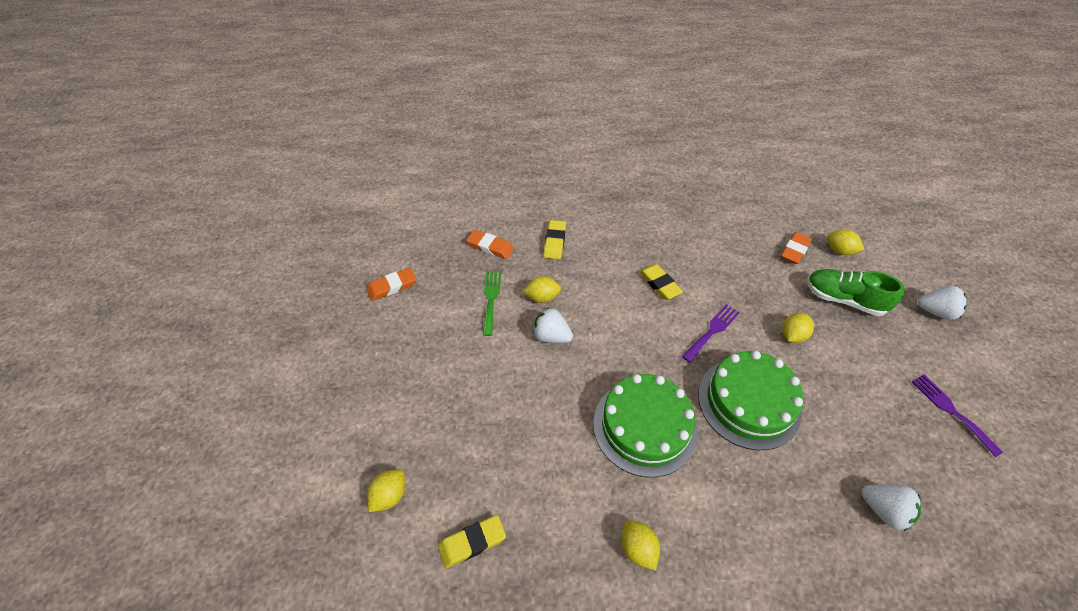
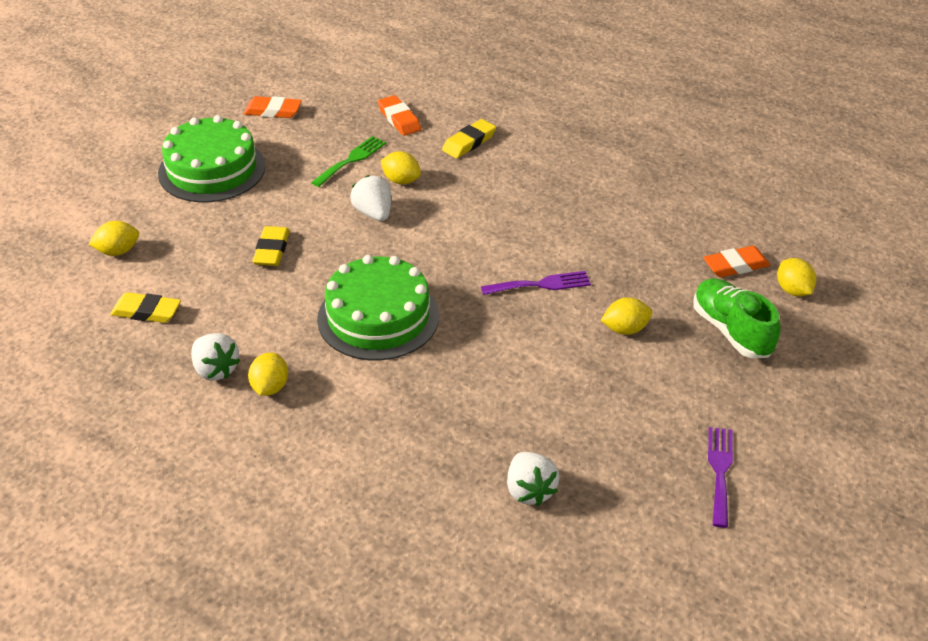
camera: 35 degrees right, 10 degrees down
yellow eraser [639,264,683,300] -> yellow eraser moved to [252,226,290,266]
green cake [698,351,804,450] -> green cake moved to [158,115,266,202]
white strawberry [918,286,967,320] -> white strawberry moved to [191,333,240,380]

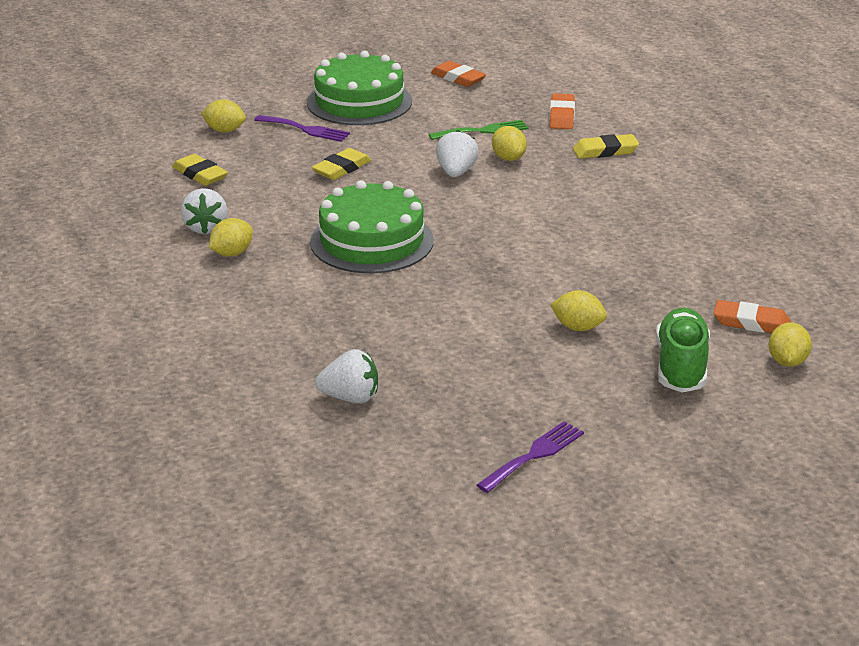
camera: 35 degrees right, 10 degrees down
purple fork [481,271,591,295] -> purple fork moved to [254,115,350,142]
white strawberry [507,452,559,506] -> white strawberry turned 105 degrees counterclockwise [315,349,378,404]

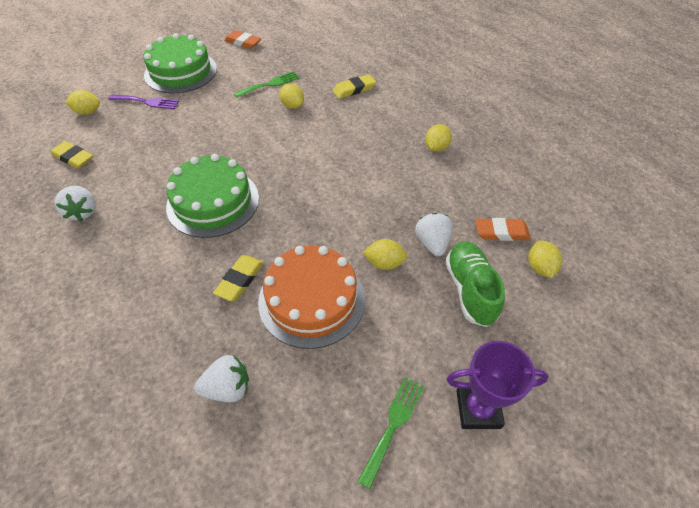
camera: 15 degrees left, 20 degrees up
yellow lemon [209,218,253,257] -> yellow lemon moved to [425,124,452,152]
yellow eraser [311,148,371,180] -> yellow eraser moved to [213,255,264,301]
white strawberry [436,130,479,177] -> white strawberry moved to [415,213,453,257]
purple fork [477,421,584,493] -> green fork [357,377,424,489]
orange eraser [550,93,575,129] -> none
none -> orange cake [258,246,365,349]
none -> purple trophy [447,341,549,429]

